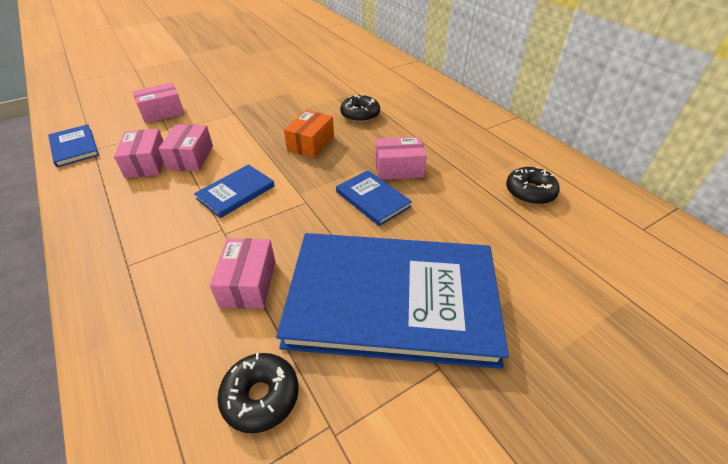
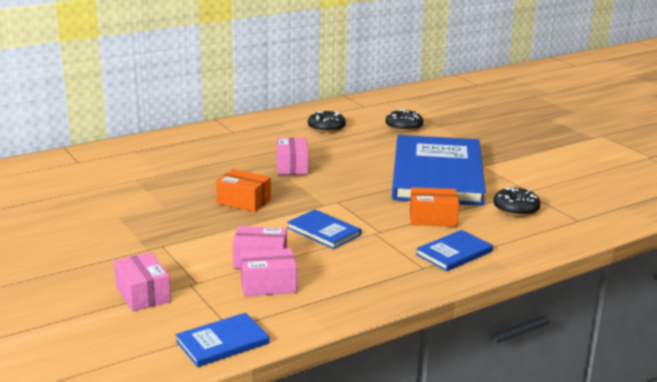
camera: 90 degrees left, 20 degrees down
pink box [210,238,275,308] -> orange box [410,187,459,227]
blue book [336,170,412,226] -> blue book moved to [416,230,493,271]
black donut [340,94,380,123] -> black donut moved to [386,109,423,132]

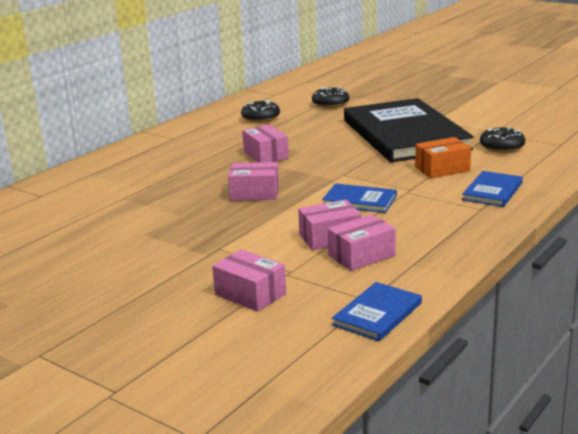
camera: 20 degrees left, 0 degrees up
orange box [216,169,271,212] -> pink box [228,162,279,201]
blue book [392,135,486,206] -> black book [344,98,473,162]

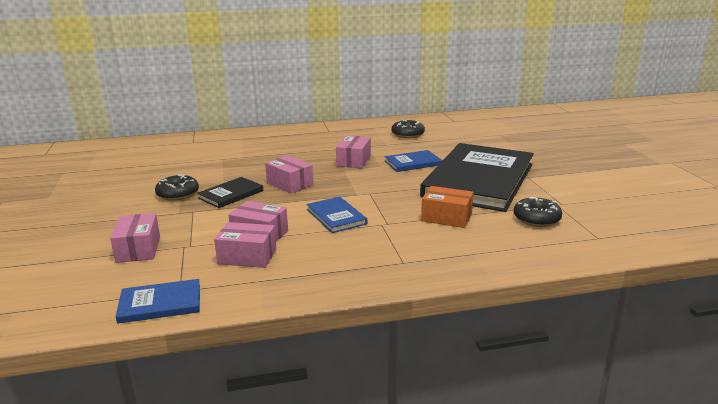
camera: 40 degrees right, 0 degrees up
black donut [312,87,349,108] -> black donut moved to [155,174,199,201]
blue book [462,171,523,207] -> blue book moved to [385,150,442,172]
none -> black book [197,177,263,208]

